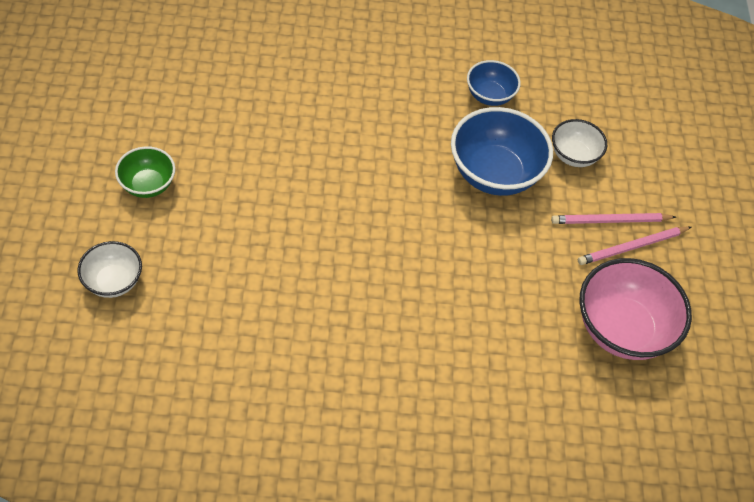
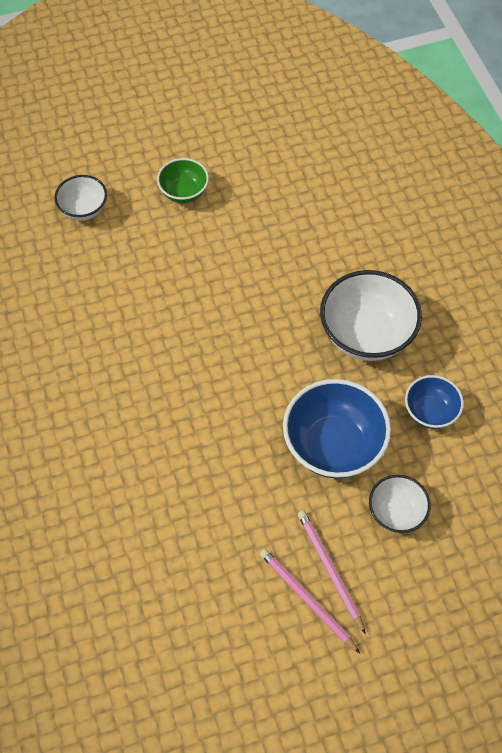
camera: 75 degrees right, 5 degrees up
pink bowl [579,258,692,360] -> none
none -> white bowl [320,270,422,361]

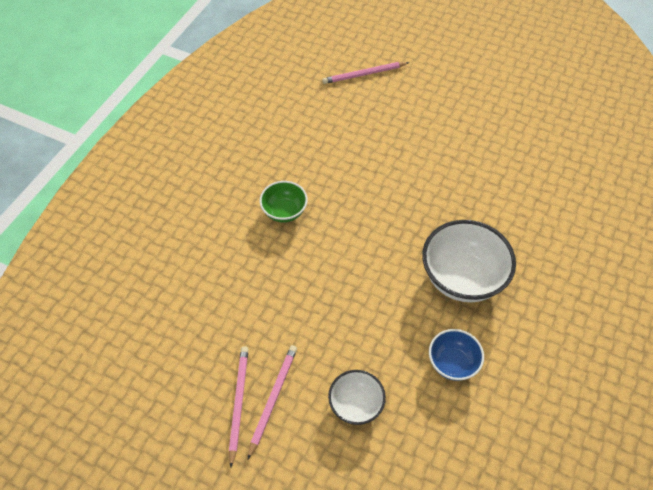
camera: 45 degrees right, 5 degrees down
white bowl [54,175,107,221] -> pink pencil [322,62,409,84]
green bowl [157,158,209,203] -> green bowl moved to [259,181,308,222]
blue bowl [283,379,391,478] -> none

